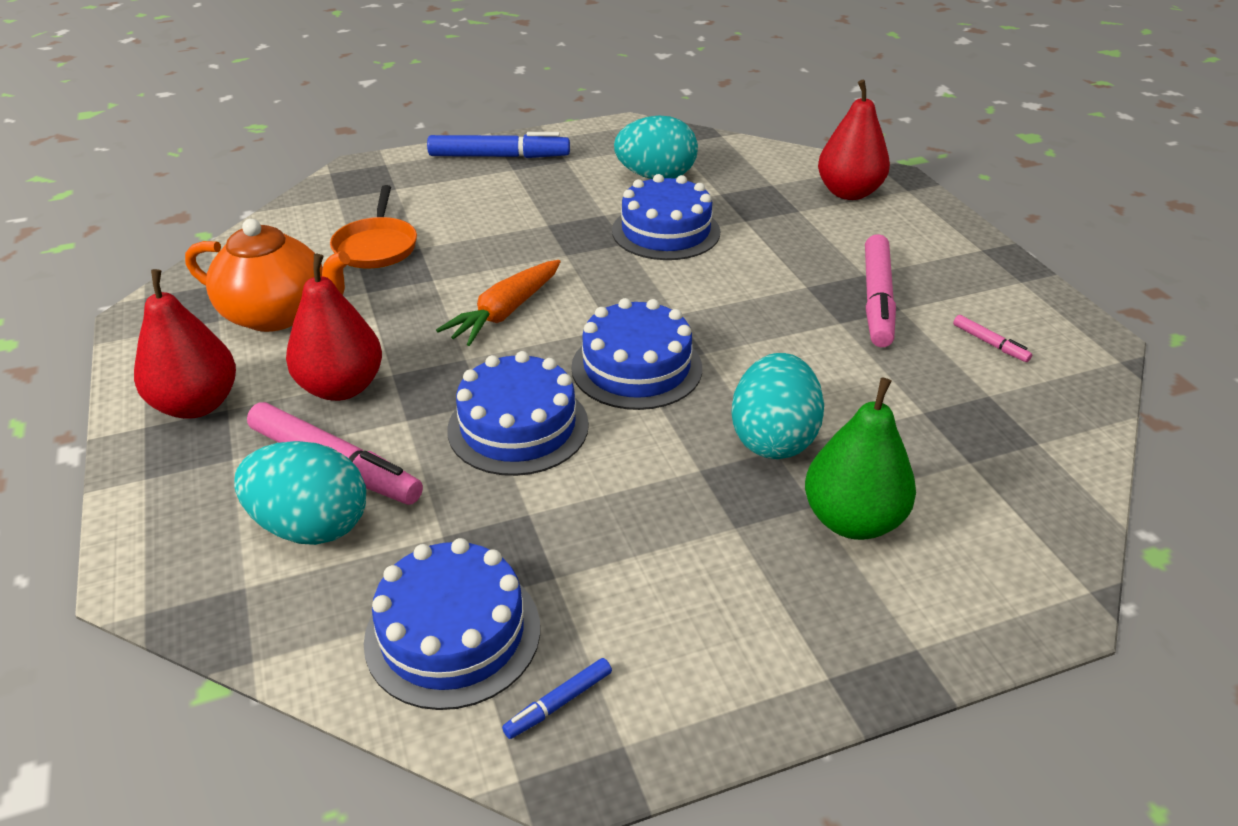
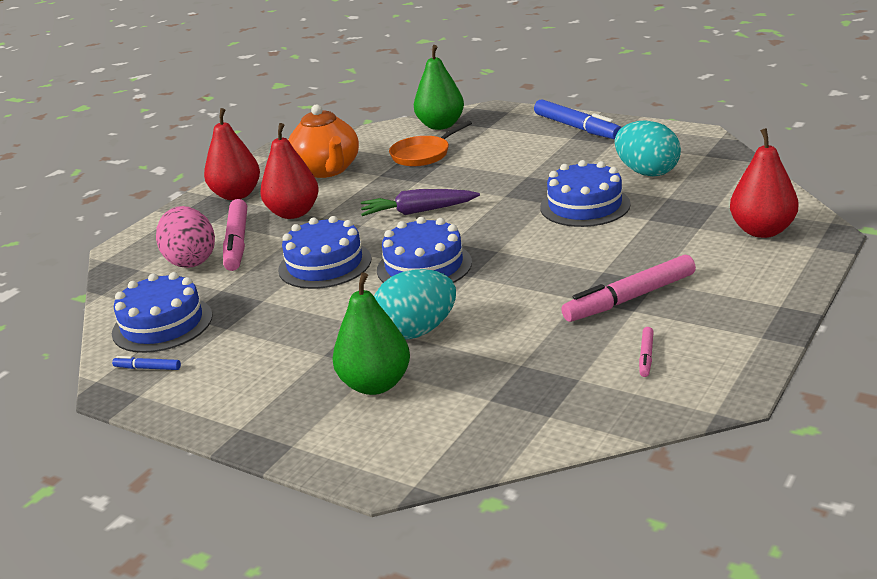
camera: 55 degrees right, 10 degrees down
turquoise egg [234,441,366,545] -> pink egg [156,206,215,268]
orange carrot [436,260,561,346] -> purple carrot [361,189,480,216]
none -> green pear [414,45,464,130]

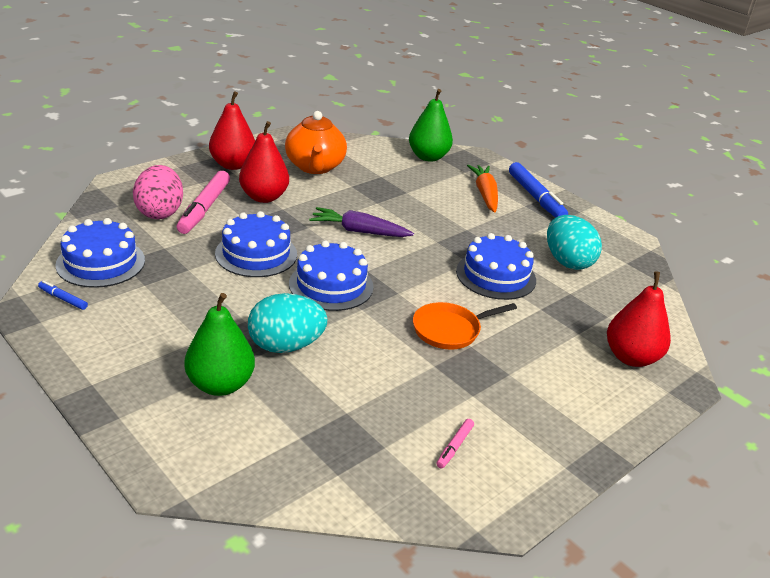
camera: 10 degrees right, 5 degrees up
orange pan [389,120,472,166] -> orange pan moved to [413,302,517,349]
pink marker [561,255,696,322] -> none
none -> orange carrot [467,165,498,213]

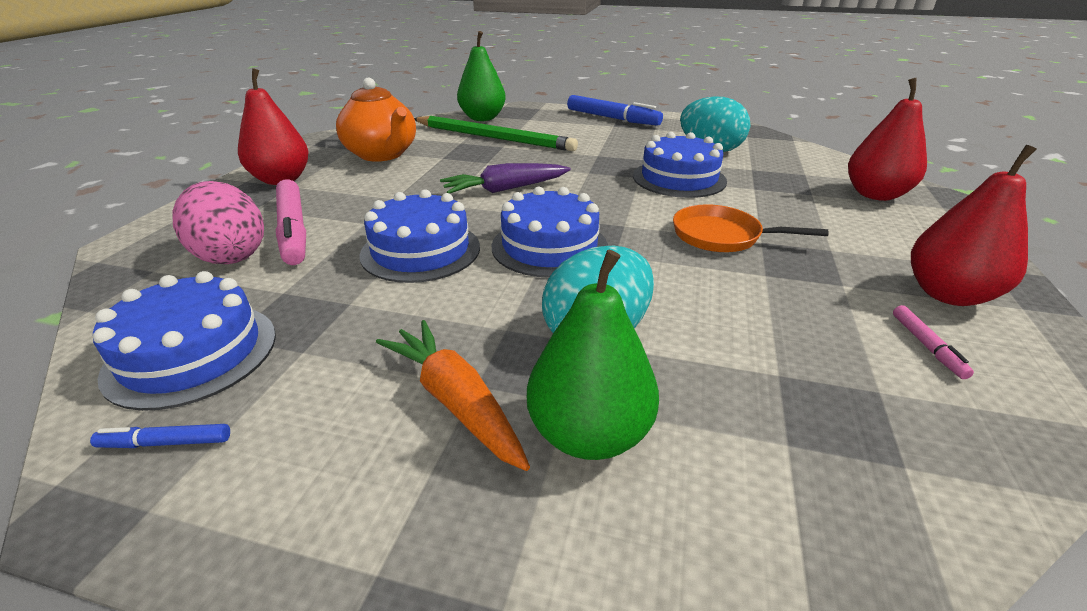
camera: 30 degrees left, 0 degrees up
red pear [239,121,289,203] -> red pear moved to [911,145,1036,306]
orange pan [413,302,517,349] -> orange pan turned 75 degrees clockwise [673,204,829,252]
orange carrot [467,165,498,213] -> orange carrot moved to [376,320,530,471]
none -> green pencil [414,116,578,151]

